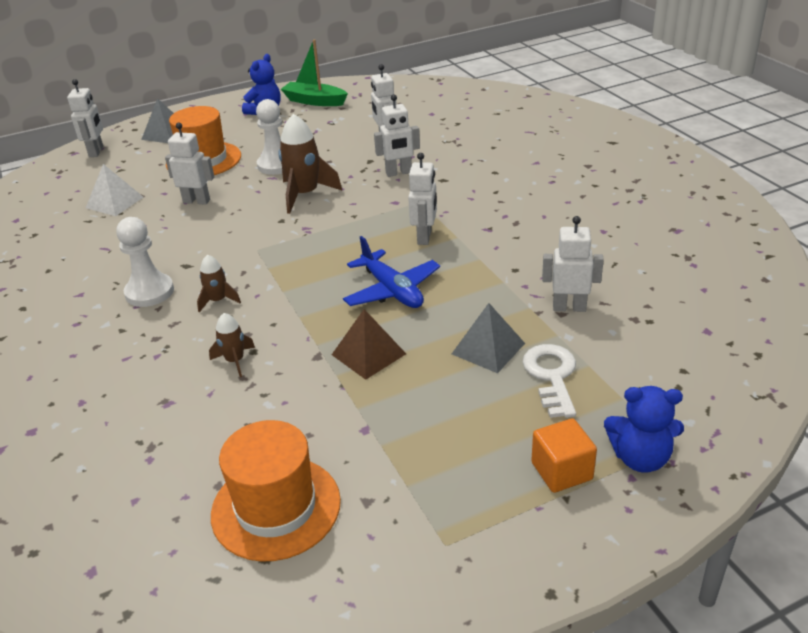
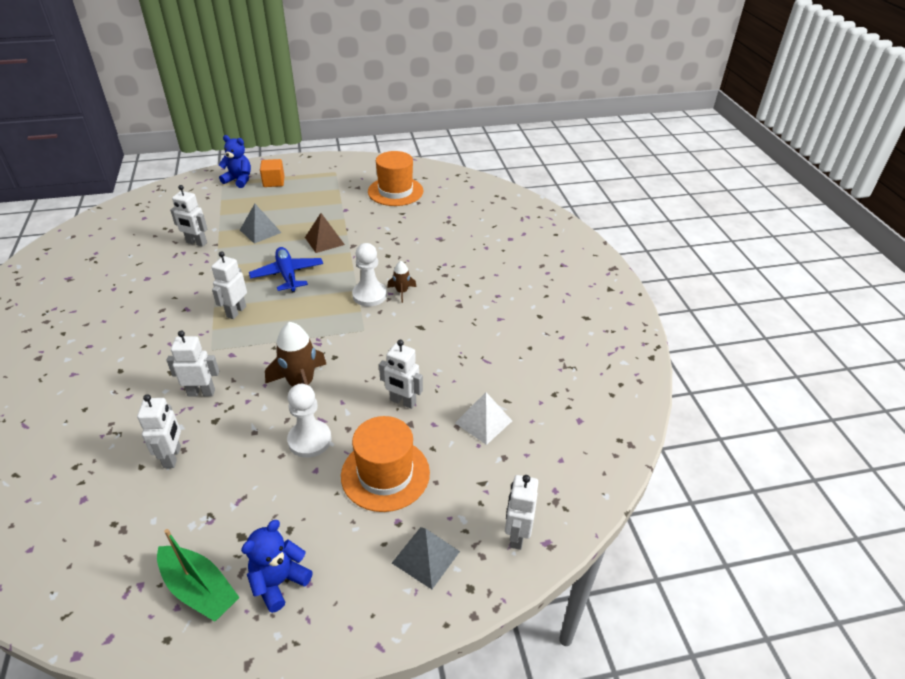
camera: 170 degrees left, 5 degrees up
white pawn [116,217,174,307] -> white pawn moved to [352,243,387,307]
brown rocket [209,313,255,377] -> none
white key [523,344,576,418] -> none

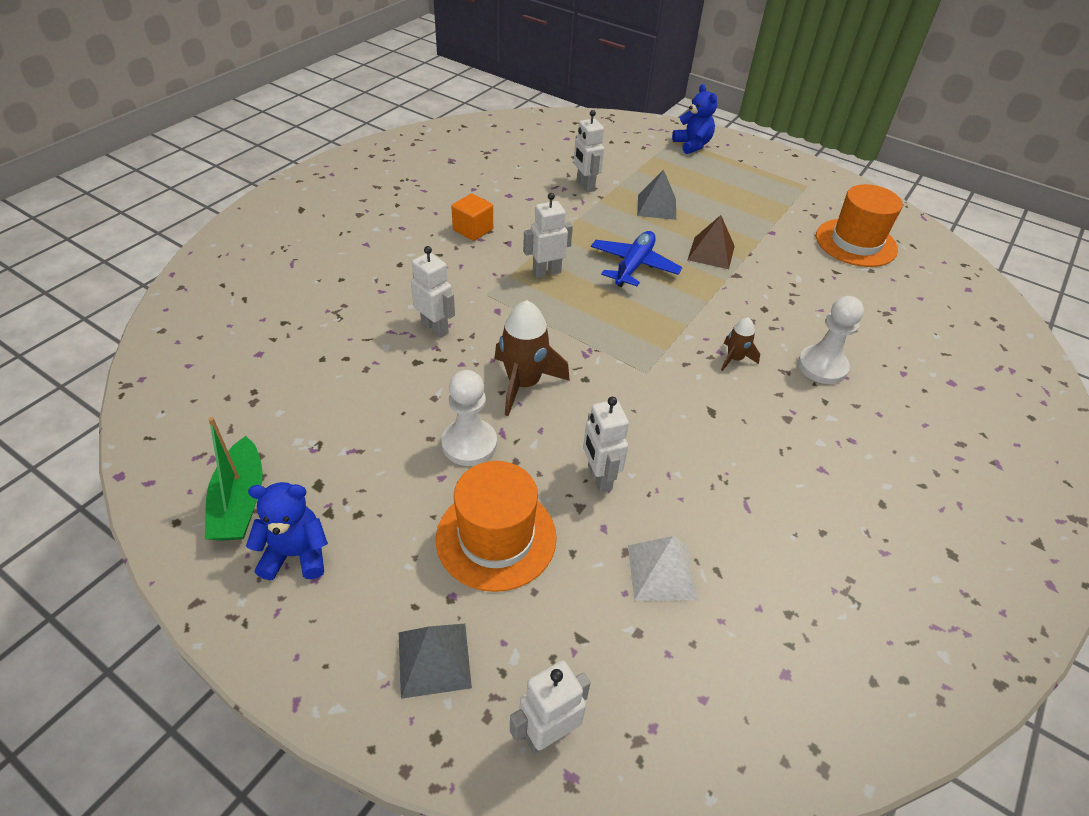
camera: 45 degrees right, 5 degrees up
white robot [137,394,181,468] -> none
orange cube [260,159,285,187] -> orange cube moved to [451,194,493,241]
white pawn [352,243,387,307] -> white pawn moved to [798,296,864,384]

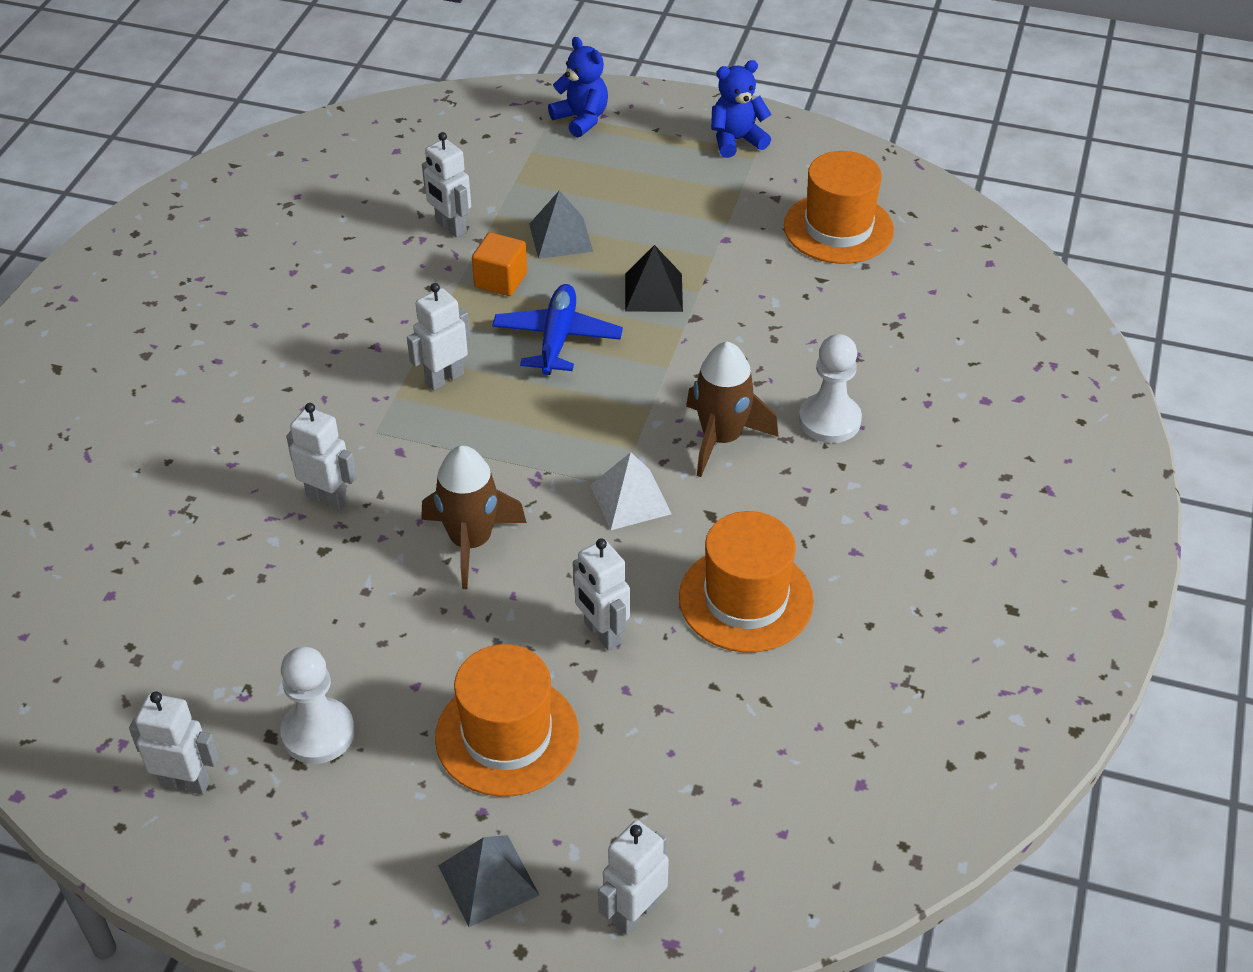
camera: 15 degrees left, 0 degrees up
green boat [205,417,263,541] -> white robot [129,691,219,795]
blue teddy bear [246,482,328,580] -> blue teddy bear moved to [711,60,772,158]
white pawn [441,370,497,466] -> white pawn moved to [280,647,355,764]
orange cube [451,194,493,241] -> orange cube moved to [472,232,527,296]
white pyramid [628,536,697,601] -> white pyramid moved to [590,452,671,530]
brown pyramid [688,215,735,269] -> black pyramid [625,245,683,312]
brown rocket [721,317,760,371] -> brown rocket [686,341,779,477], size x1.86
none -> orange hat [679,511,814,653]

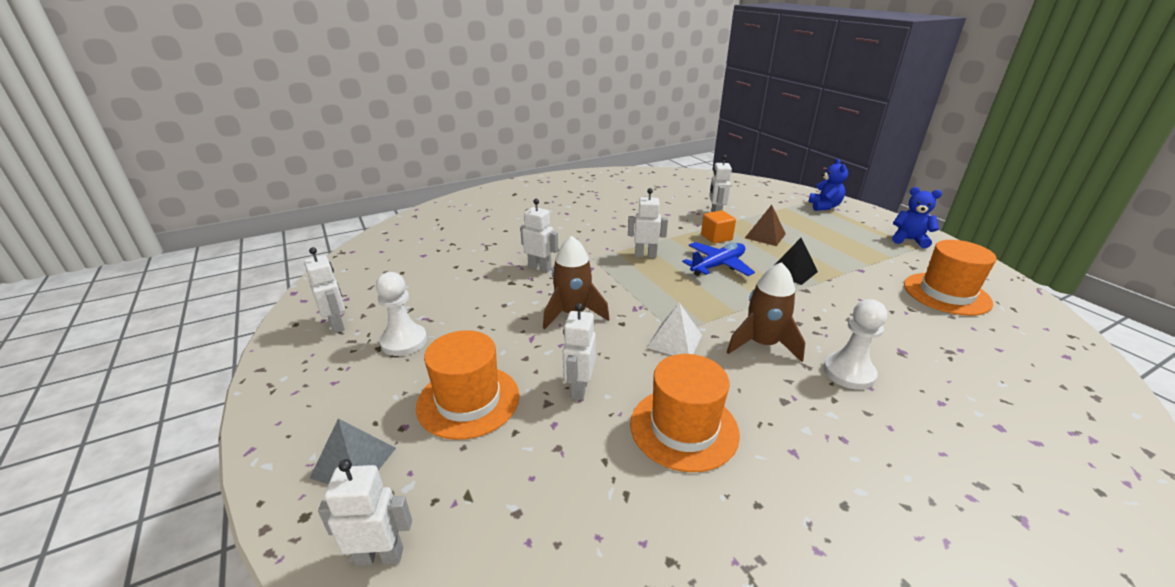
camera: 45 degrees right, 15 degrees down
white robot [286,403,357,510] -> white robot turned 45 degrees counterclockwise [520,199,558,272]
grey pyramid [529,190,593,259] -> brown pyramid [745,205,786,246]

